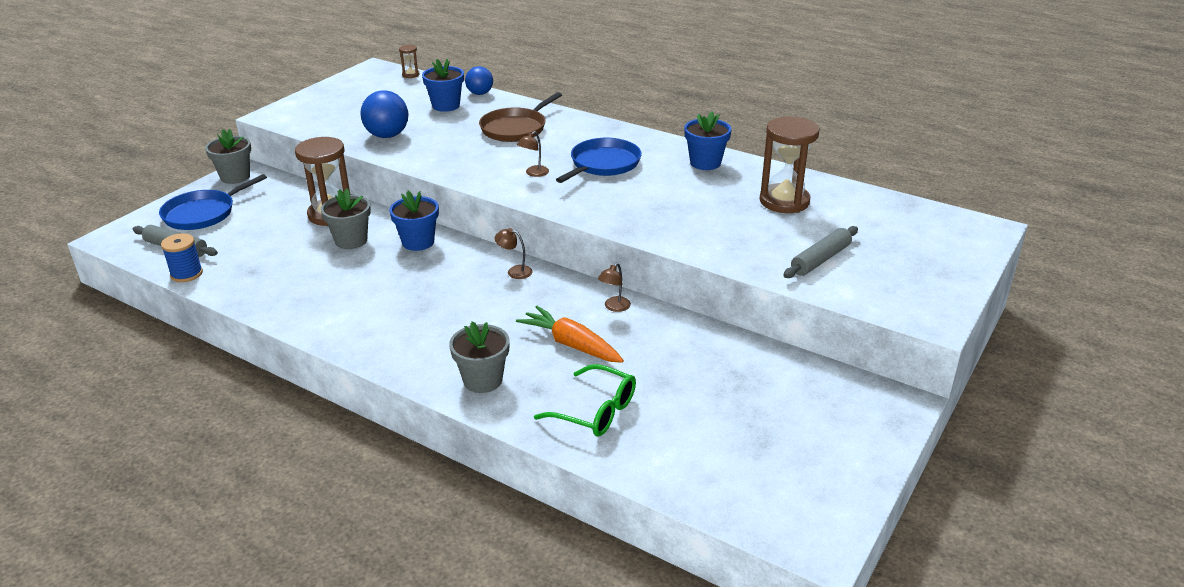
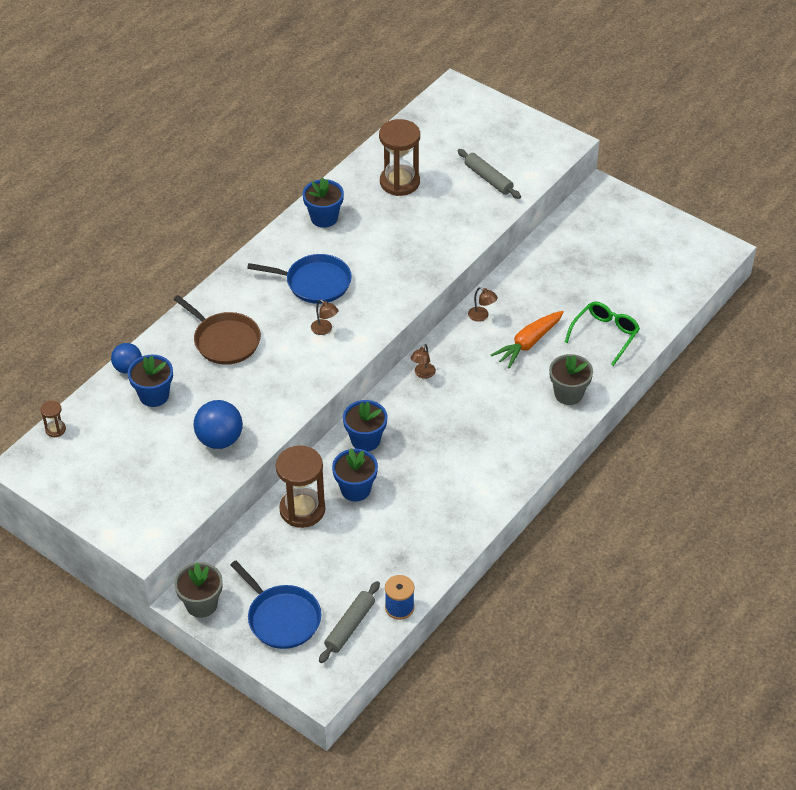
camera: 85 degrees left, 15 degrees up
grey flower pot [321,188,371,249] -> blue flower pot [332,449,378,502]
blue pan [556,138,642,183] -> blue pan turned 150 degrees clockwise [247,254,352,304]

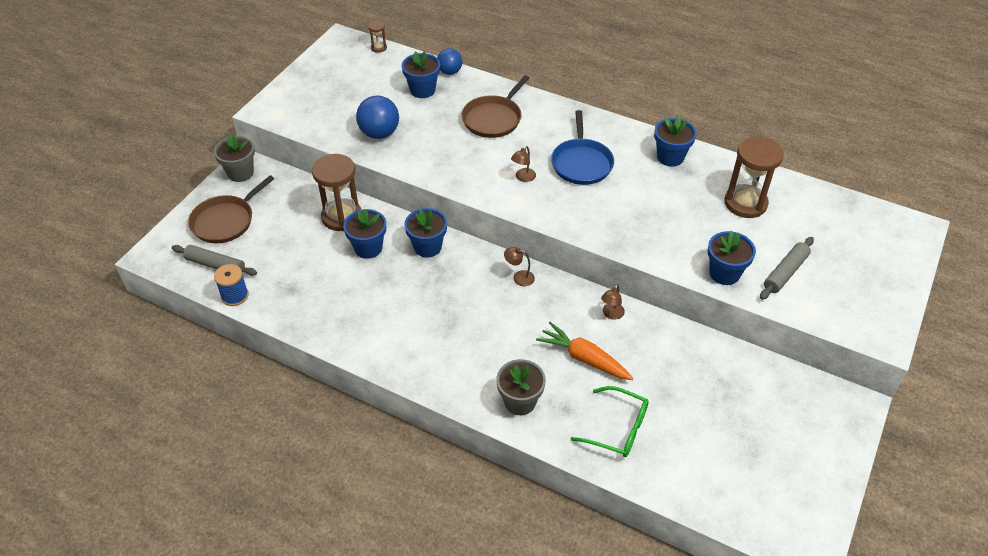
camera: 80 degrees right, 0 degrees up
blue pan [230,561,321,649] -> brown pan [188,175,274,243]
none -> blue flower pot [708,231,756,285]

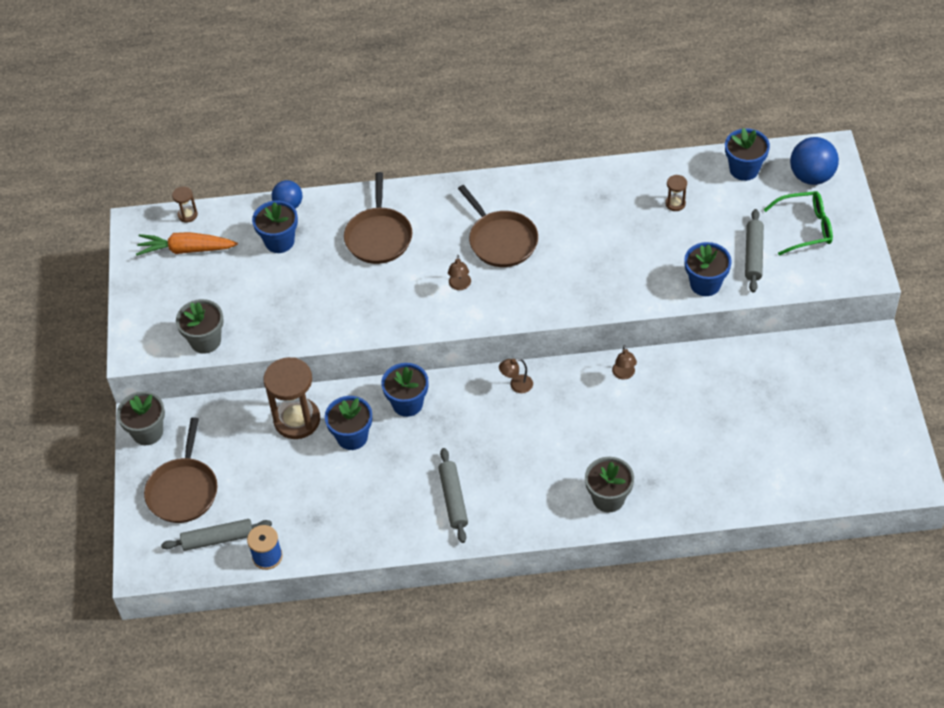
camera: 30 degrees left, 5 degrees up
blue ball [356,96,399,139] -> blue ball moved to [790,137,839,185]
orange carrot [536,322,633,380] -> orange carrot moved to [136,232,238,256]
blue pan [551,110,614,185] -> brown pan [458,185,538,267]
green glasses [570,386,649,457] -> green glasses moved to [764,191,833,256]
blue flower pot [654,116,697,167] -> blue flower pot moved to [725,128,770,181]
brown hourglass [724,136,784,218] -> brown hourglass [665,175,687,211], size x0.45
none -> grey flower pot [176,299,224,354]
none -> grey rolling pin [438,448,468,543]

